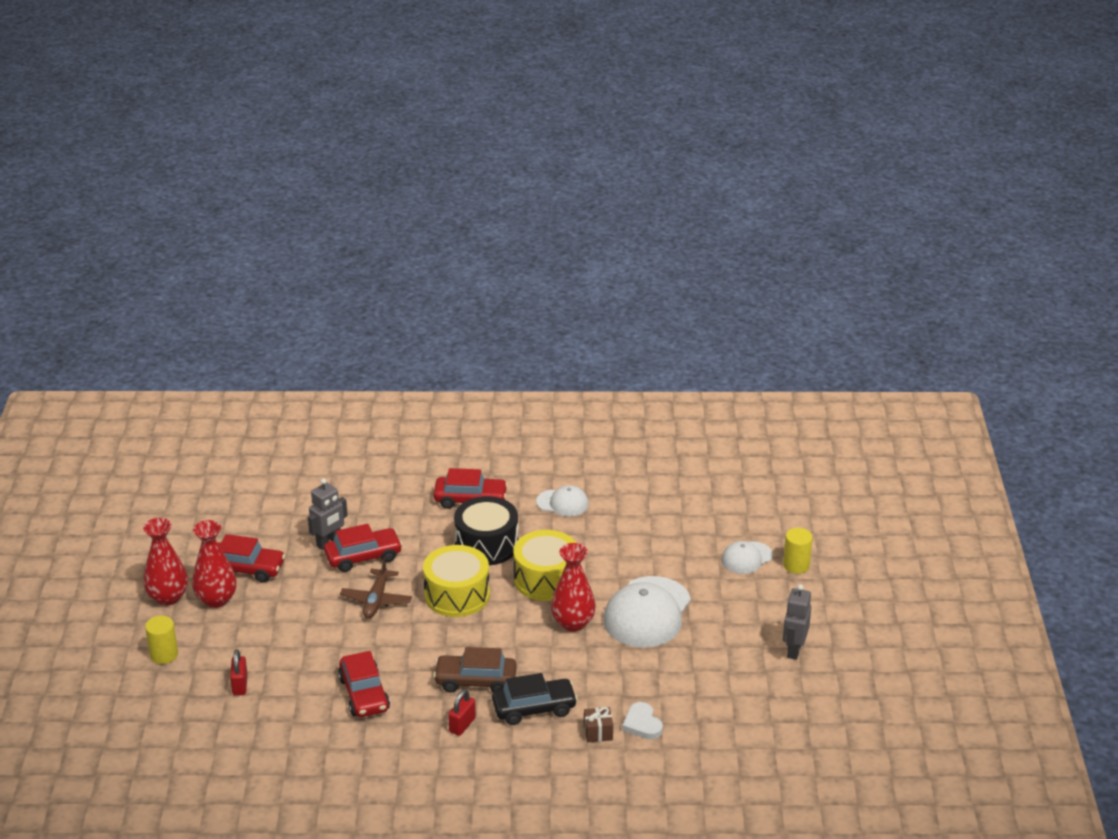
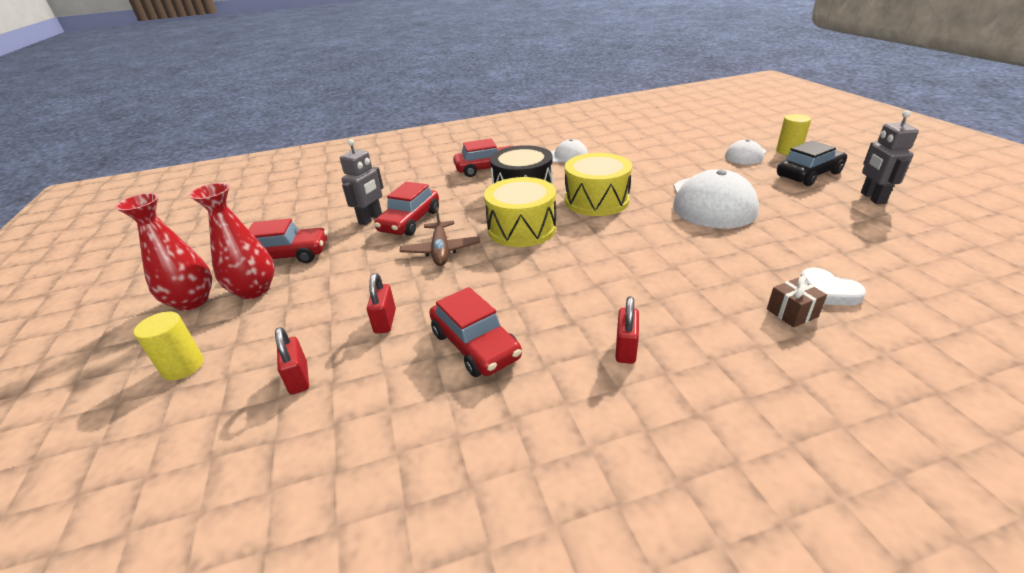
camera: 15 degrees left, 0 degrees up
red car [324,524,403,572] -> red car turned 150 degrees clockwise [374,182,439,236]
brown car [433,647,517,693] -> none
black car [492,673,578,725] -> black car moved to [777,141,847,186]
red vase [551,543,596,632] -> none
none -> red padlock [367,273,396,333]

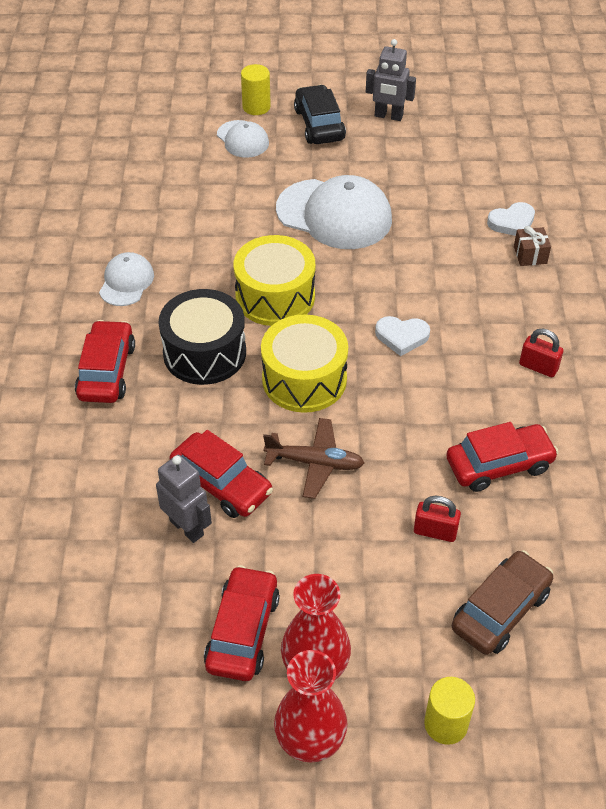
camera: 75 degrees left, 15 degrees up
red padlock [275,327,309,394] -> brown car [452,550,553,655]
none -> white heart [375,316,430,356]

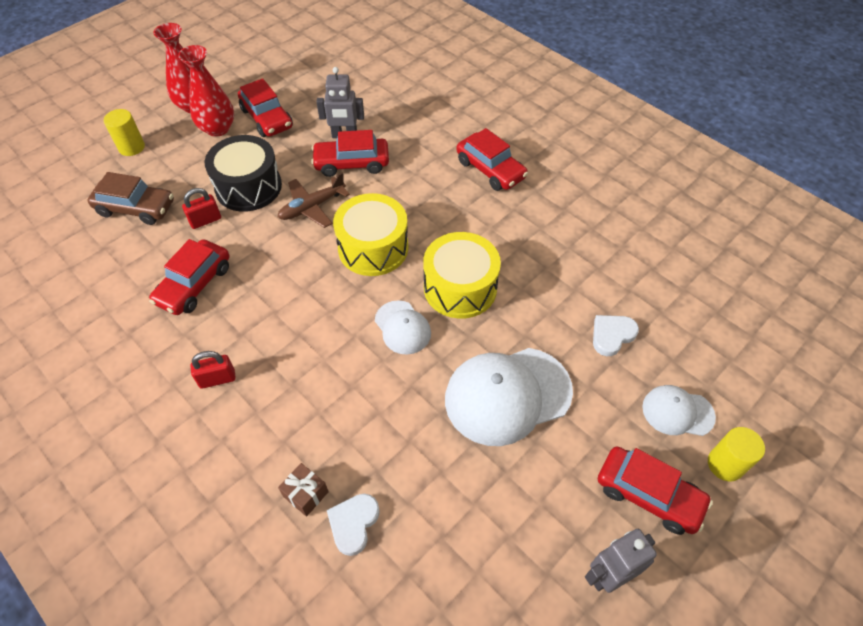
camera: 135 degrees right, 5 degrees up
white cap [99,252,154,306] -> white cap moved to [375,300,431,355]
black drum [159,289,246,385] -> black drum moved to [205,135,282,212]
black car [294,85,346,144] -> red car [598,446,713,535]
white heart [375,316,430,356] -> white heart moved to [593,315,639,356]
brown car [452,550,553,655] -> brown car turned 75 degrees counterclockwise [88,172,174,225]

